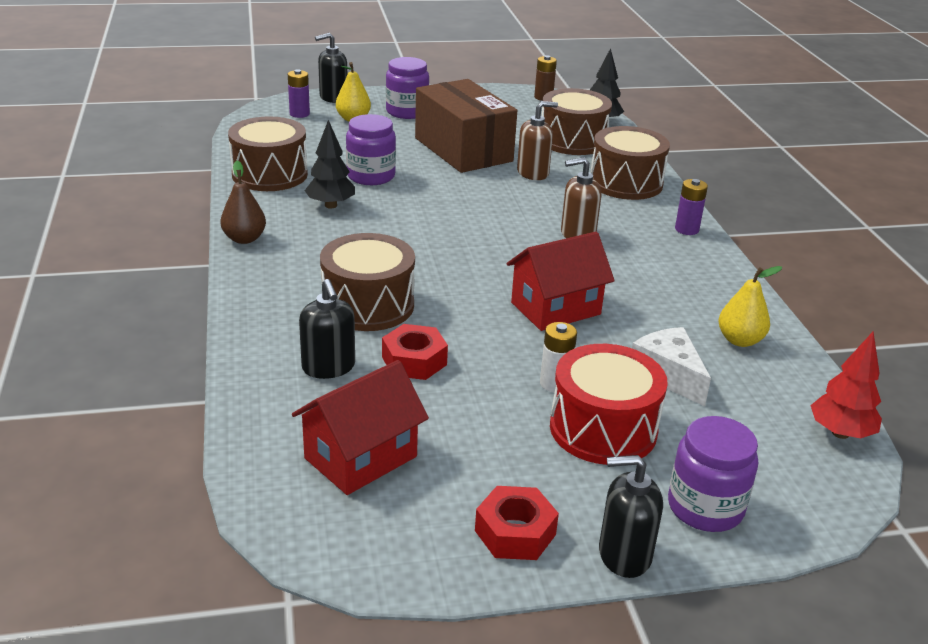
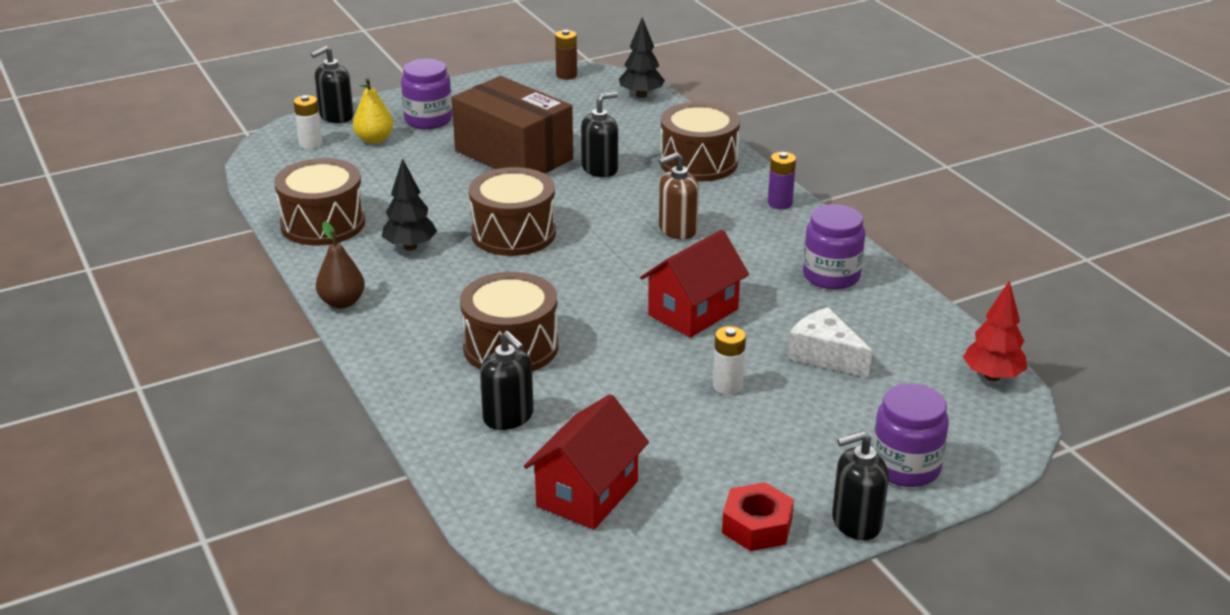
camera: 15 degrees left, 0 degrees up
purple battery [288,69,310,118] -> white battery [294,95,322,149]
purple jar [346,114,396,185] -> purple jar moved to [803,204,865,290]
red nut [382,324,448,380] -> none
brown soap dispenser [517,101,558,180] -> black soap dispenser [581,92,618,177]
brown drum [542,88,612,155] -> brown drum moved to [469,167,556,256]
red drum [550,344,668,465] -> none
yellow pear [719,266,782,347] -> none

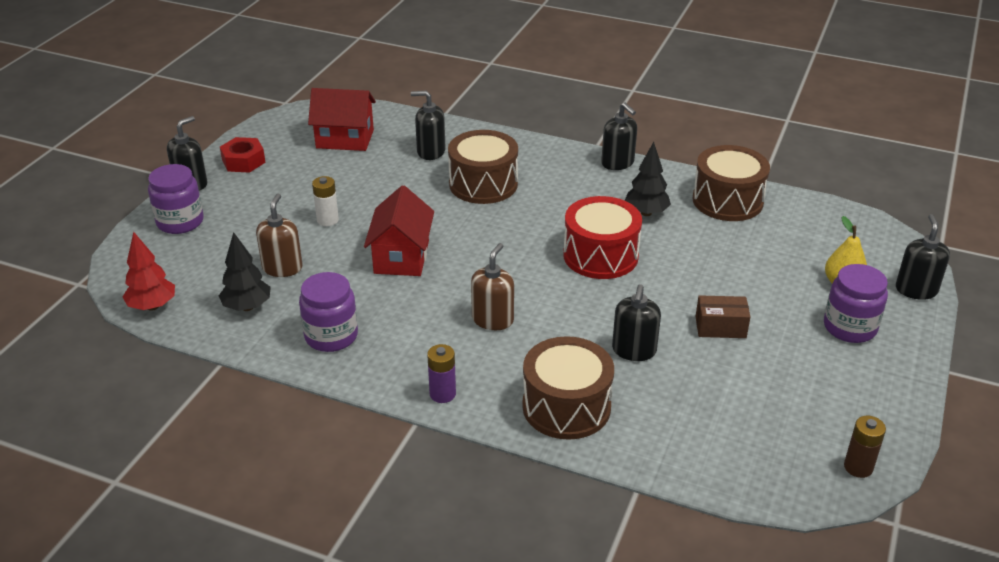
camera: 140 degrees right, 5 degrees up
white battery [294,95,322,149] -> none
brown pear [316,221,365,309] -> black soap dispenser [601,103,637,170]
brown box [452,76,573,174] -> brown box [695,295,750,338], size x0.44
brown drum [469,167,556,256] -> red drum [563,196,642,279]
red house [524,394,649,529] -> red house turned 75 degrees counterclockwise [308,88,376,151]
black tree [619,17,665,98] -> black tree moved to [219,232,271,311]
white cheese [788,307,872,378] -> brown soap dispenser [256,193,303,277]

